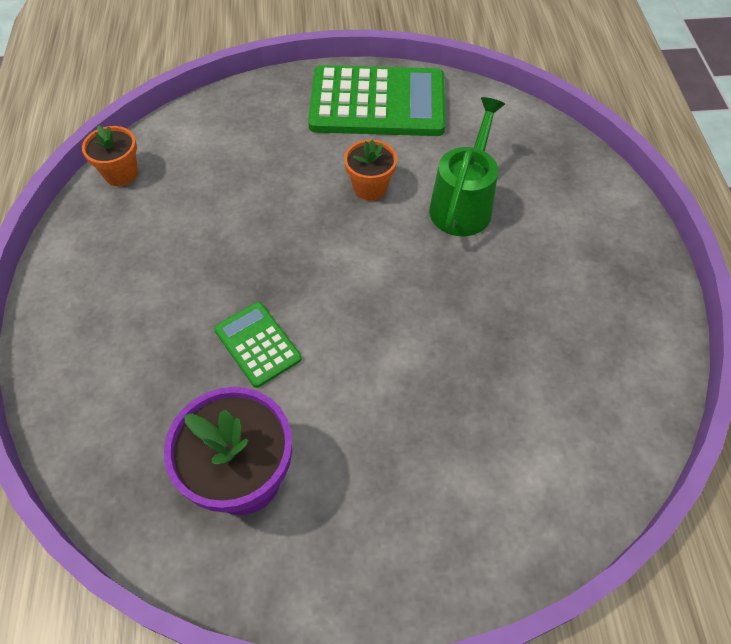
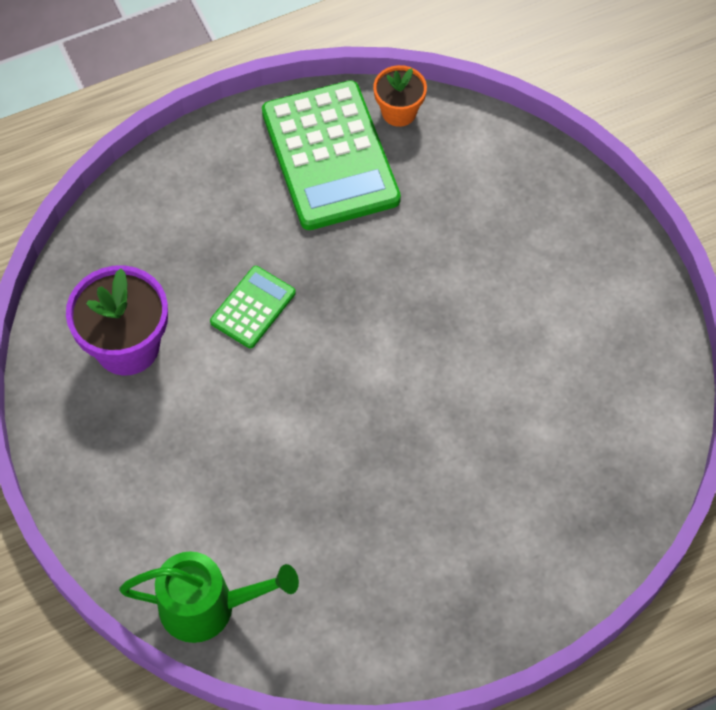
camera: 70 degrees right, 5 degrees up
green calculator [308,65,446,136] -> green calculator moved to [262,80,401,230]
orange flower pot [344,140,397,201] -> none
green watering can [429,97,505,236] -> green watering can moved to [119,551,299,643]

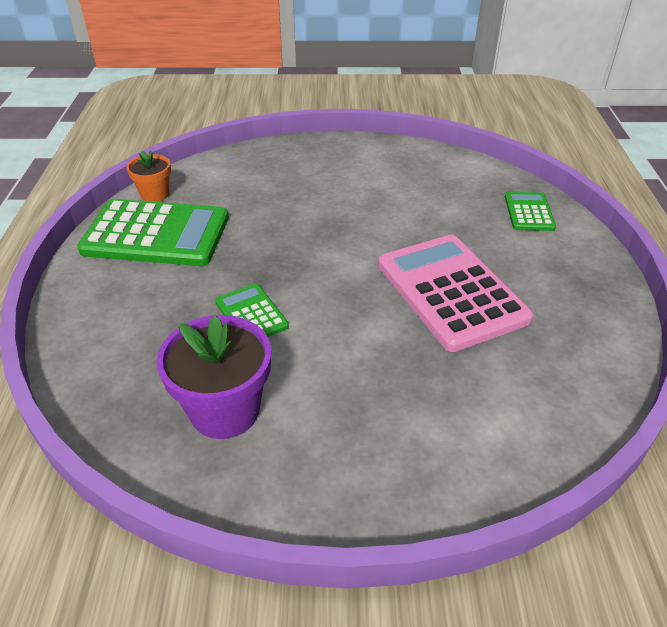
camera: 65 degrees left, 20 degrees down
green watering can [119,551,299,643] -> none
none -> pink calculator [378,235,533,352]
none -> green calculator [505,192,556,231]

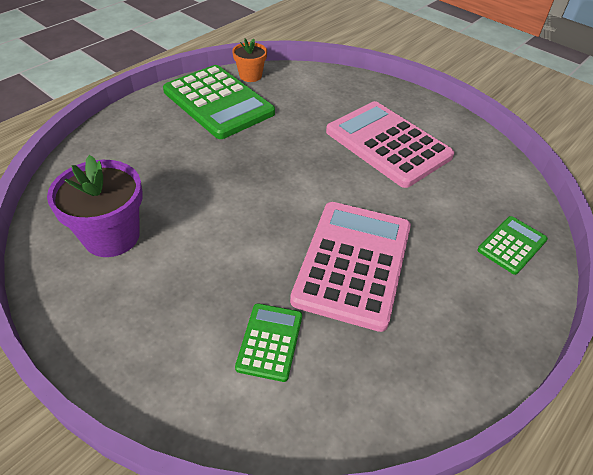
camera: 40 degrees right, 5 degrees up
green calculator [215,283,289,337] -> green calculator moved to [235,303,302,382]
none -> pink calculator [326,101,454,188]

